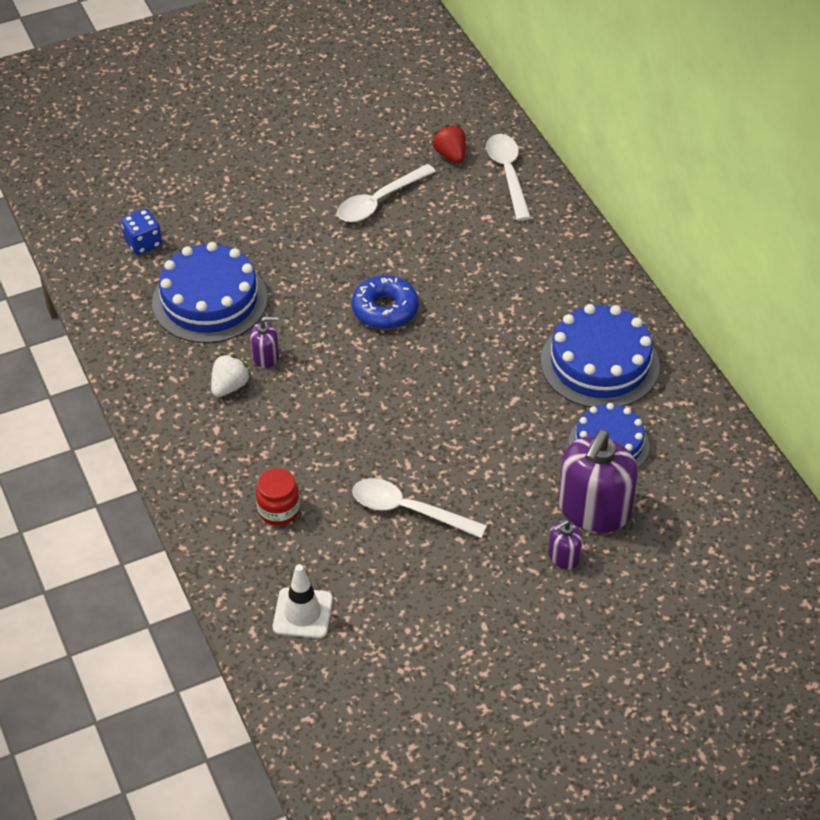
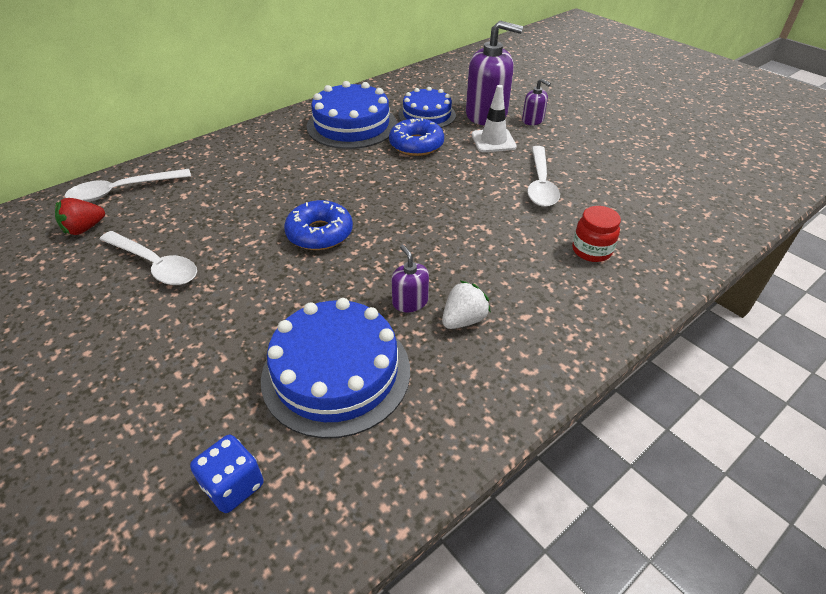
camera: 105 degrees left, 5 degrees down
white strawberry [211,354,251,397] -> white strawberry turned 120 degrees clockwise [442,281,491,329]
white traffic cone [273,564,333,639] -> white traffic cone moved to [472,85,517,152]
none -> blue donut [389,118,444,156]

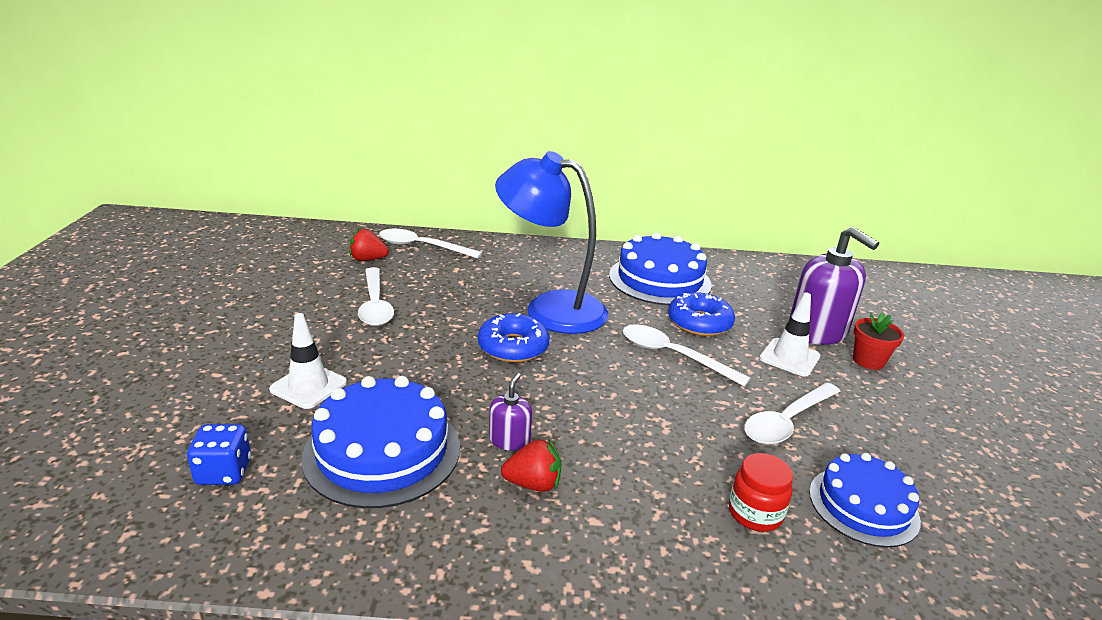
camera: 40 degrees right, 15 degrees down
blue cake [398,87,456,128] -> blue cake moved to [809,453,921,547]
white strawberry [442,281,491,329] -> red strawberry [501,439,562,492]
purple soap dispenser [522,79,551,125] -> red flower pot [853,313,904,370]
none -> white traffic cone [269,313,347,409]
none -> blue lamp [495,151,608,334]
none -> white spoon [623,324,750,386]

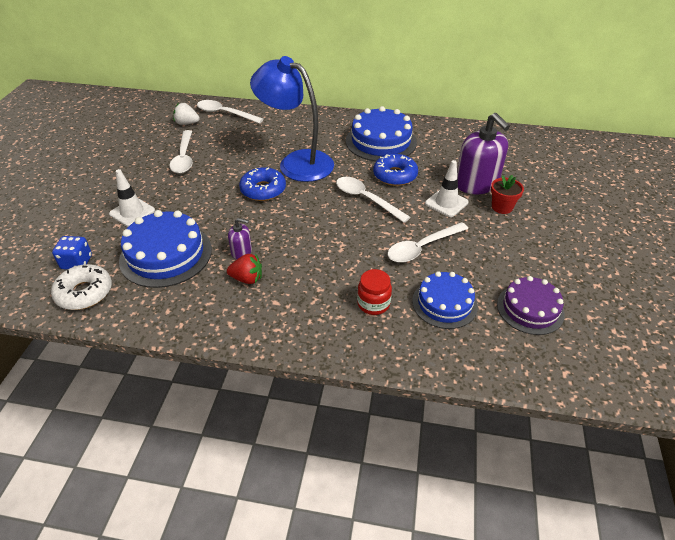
camera: 10 degrees right, 15 degrees up
red strawberry [349,229,389,261] -> white strawberry [173,103,200,125]
purple soap dispenser [489,373,532,451] -> purple soap dispenser turned 75 degrees clockwise [228,218,252,259]
none -> white donut [51,264,112,310]
none -> purple cake [497,276,565,335]

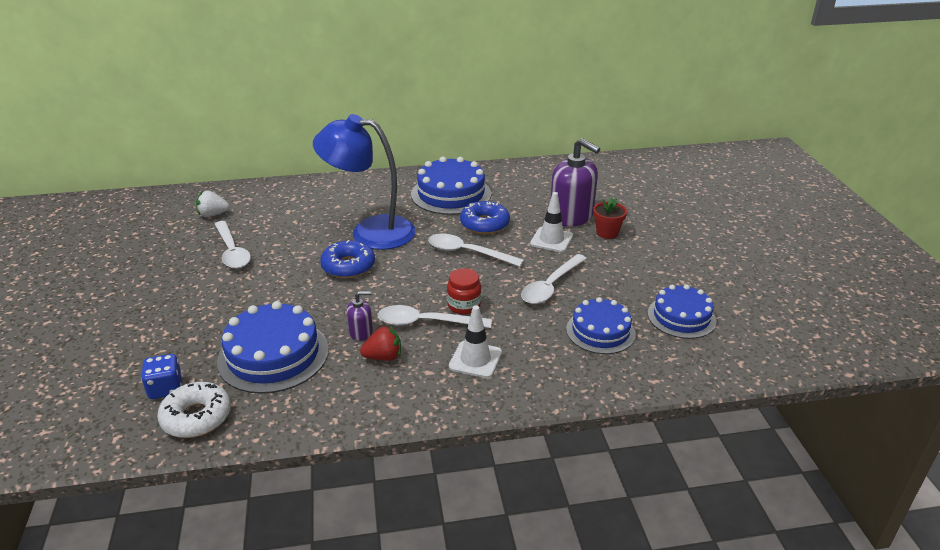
camera: 20 degrees left, 10 degrees down
white traffic cone [109,169,155,227] -> white traffic cone moved to [449,305,502,378]
white spoon [197,100,264,124] -> white spoon moved to [378,305,492,328]
red jar [357,269,392,315] -> red jar moved to [447,268,481,315]
purple cake [497,276,565,335] -> blue cake [648,284,717,339]

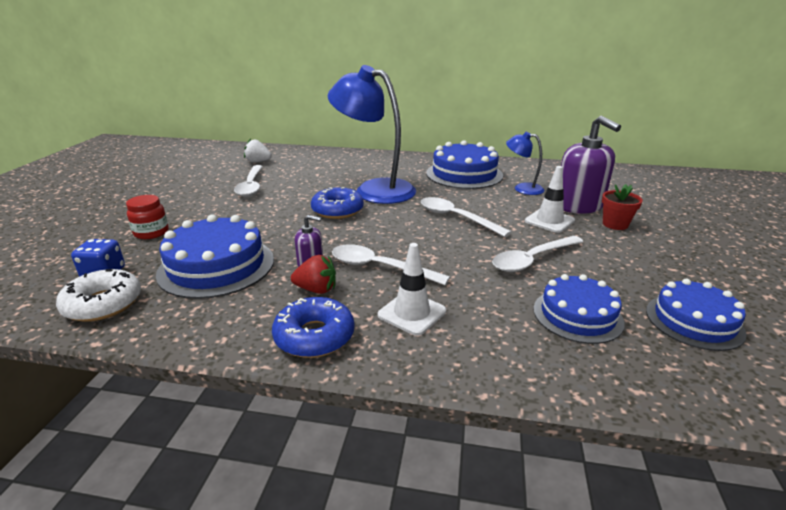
camera: 20 degrees right, 5 degrees down
red jar [447,268,481,315] -> red jar moved to [126,195,169,239]
blue donut [460,201,510,234] -> blue donut moved to [272,297,355,358]
none -> blue lamp [506,132,544,195]

